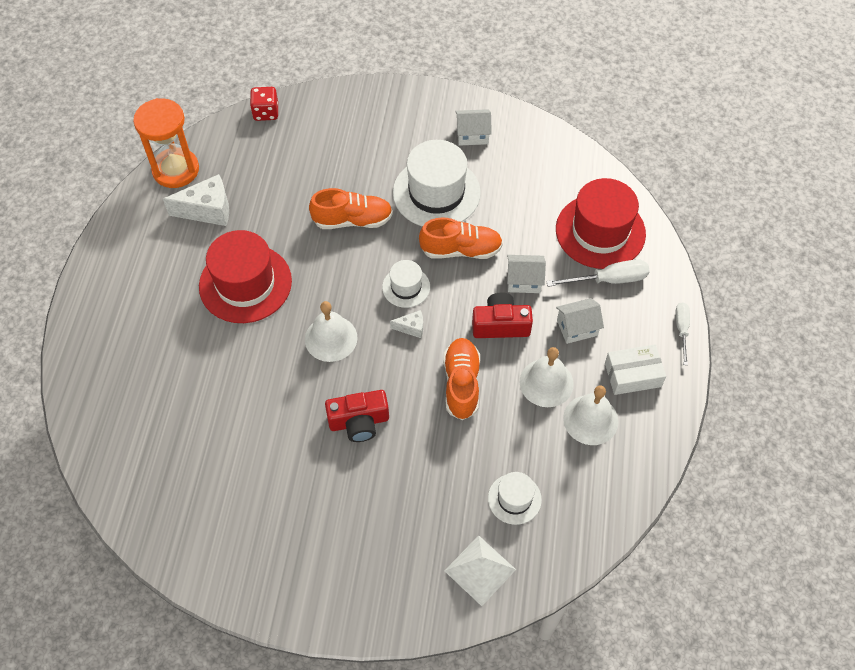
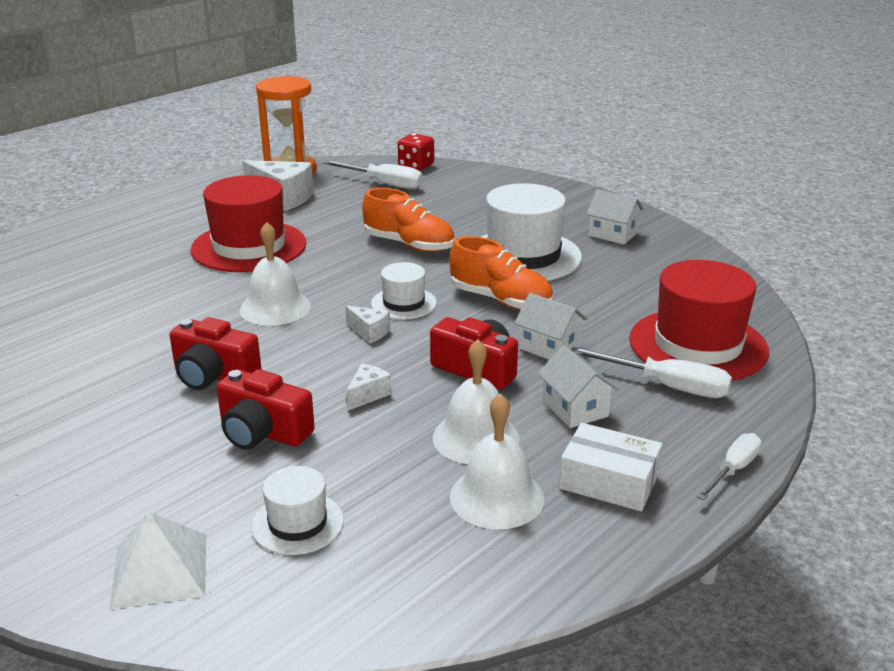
camera: 35 degrees right, 30 degrees down
orange shoe [443,338,480,420] -> white cheese [346,364,392,411]
white house [556,298,604,344] -> white house turned 45 degrees clockwise [538,345,618,428]
none -> red camera [217,369,315,450]
none -> white screwdriver [323,161,423,190]

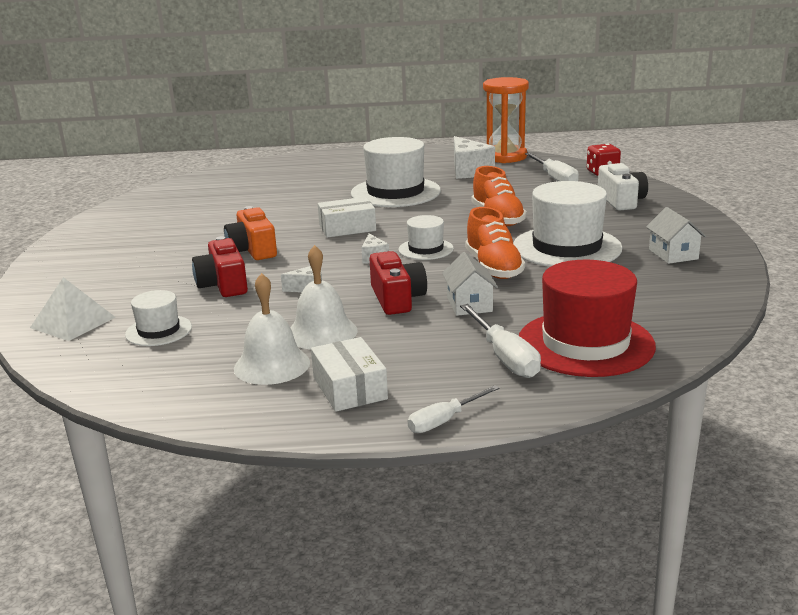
camera: 45 degrees right, 5 degrees down
red camera [170,317,261,390] -> orange camera [224,206,277,260]
red hat [191,175,306,272] -> white hat [351,137,441,207]
white bell [240,222,311,326] -> white box [318,197,376,238]
white house [538,345,618,428] -> none
white screwdriver [697,433,761,500] -> white screwdriver turned 150 degrees clockwise [408,385,500,433]
none -> white camera [598,163,648,211]

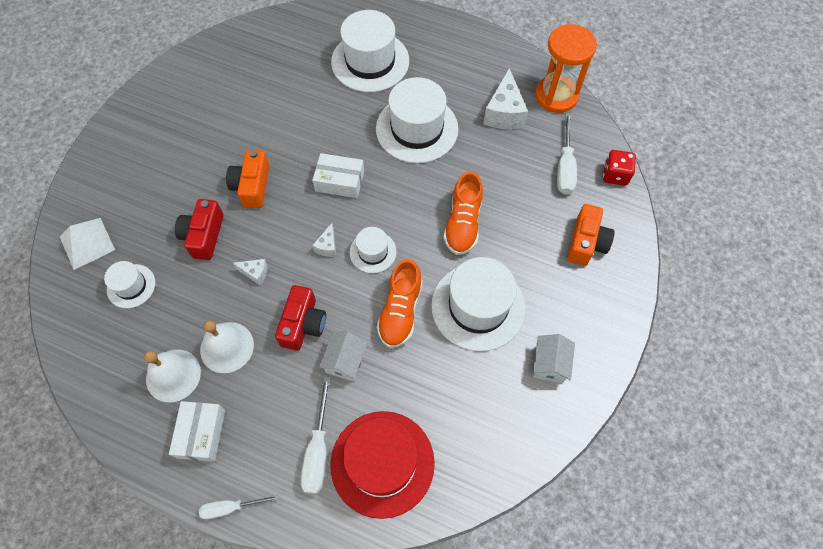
camera: 25 degrees right, 40 degrees up
white camera [598,163,648,211] -> orange camera [567,204,615,266]
none -> white hat [331,10,409,92]

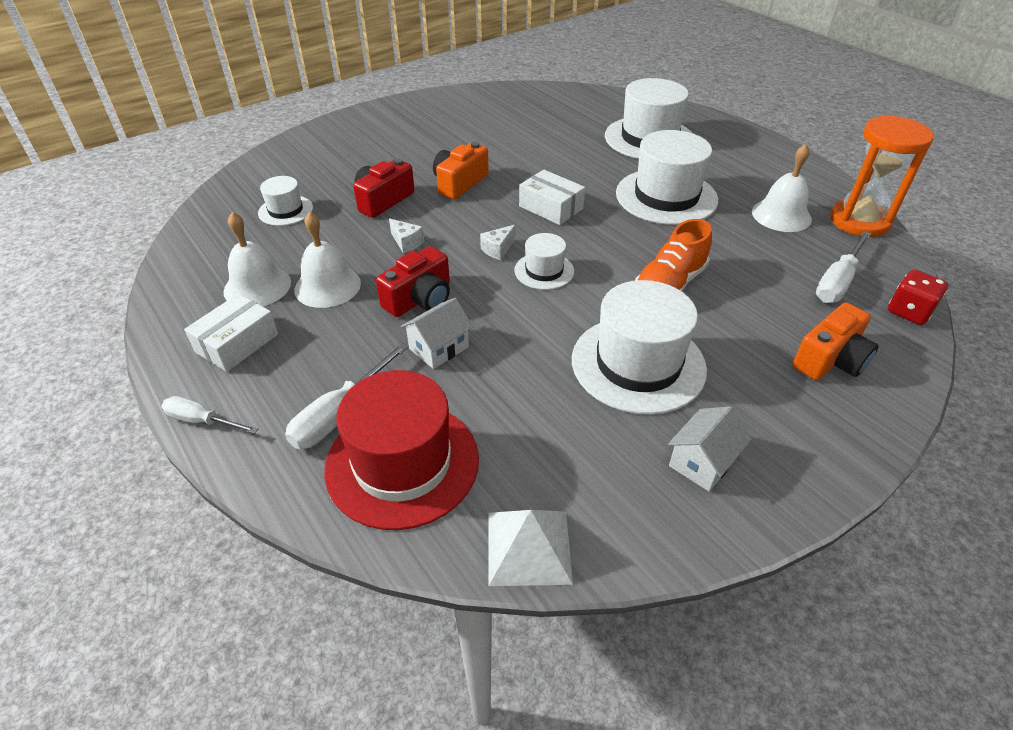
camera: 30 degrees right, 20 degrees down
white pyramid [60,218,115,270] -> white pyramid moved to [489,510,573,586]
orange shoe [377,259,423,348] -> none
white cheese [483,68,528,129] -> white bell [752,144,812,232]

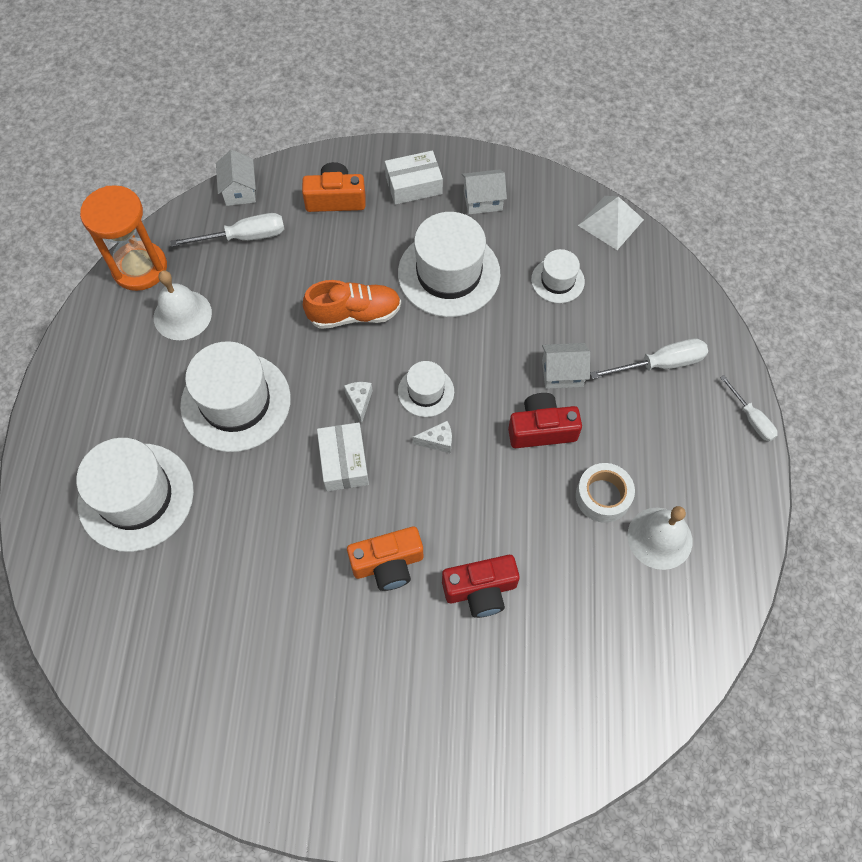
camera: 140 degrees left, 20 degrees up
white box [184,294,278,372] -> white box moved to [385,151,443,205]
white hat [258,176,313,226] -> white hat moved to [531,249,585,303]
white bell [294,212,361,308] -> white tape [576,463,635,523]
red hat [324,370,479,530] -> none
white cheese [389,218,424,253] -> white cheese moved to [344,382,373,423]
red dice [888,270,948,325] -> white house [216,150,256,206]

